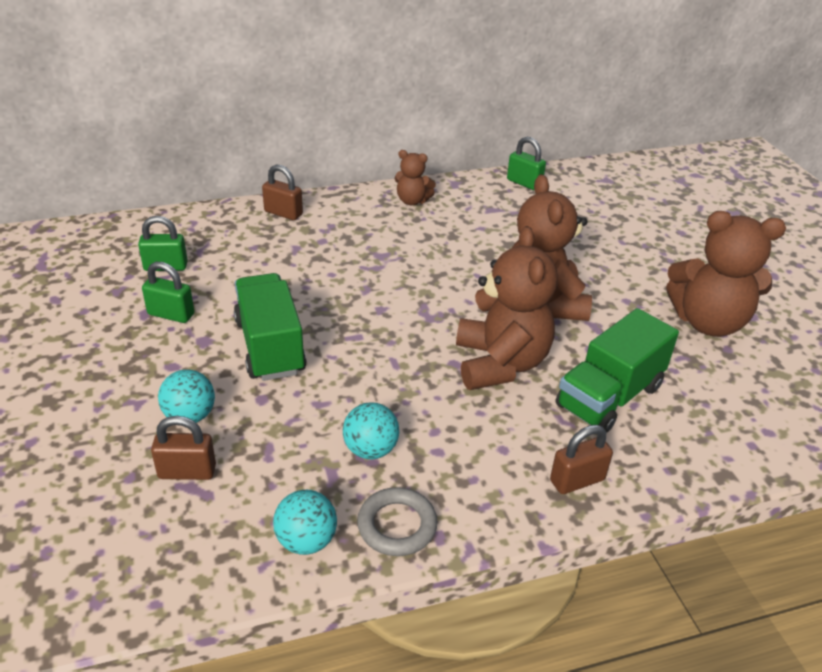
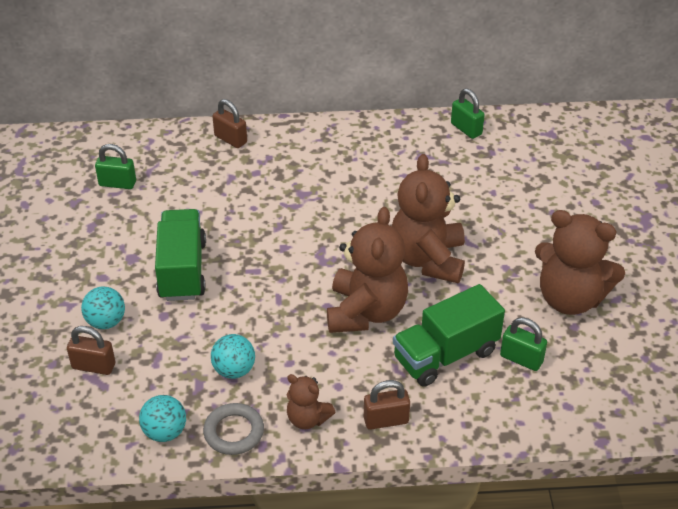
camera: 15 degrees right, 5 degrees up
green padlock [142,262,194,323] -> green padlock moved to [500,317,547,371]
brown teddy bear [395,150,436,205] -> brown teddy bear moved to [287,374,335,429]

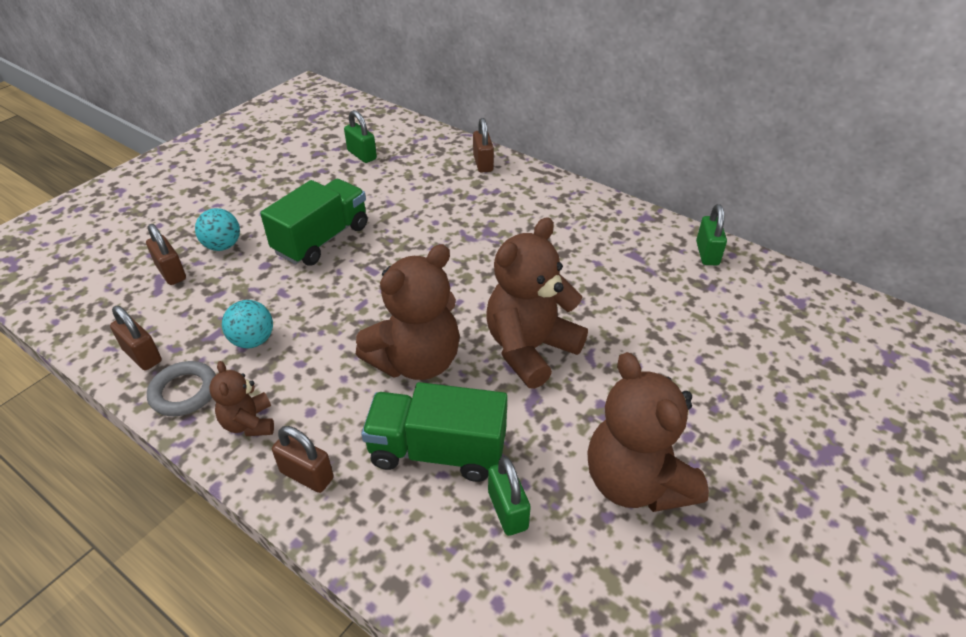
camera: 40 degrees right, 0 degrees up
turquoise ball [139,395,186,442] -> brown padlock [110,306,162,370]

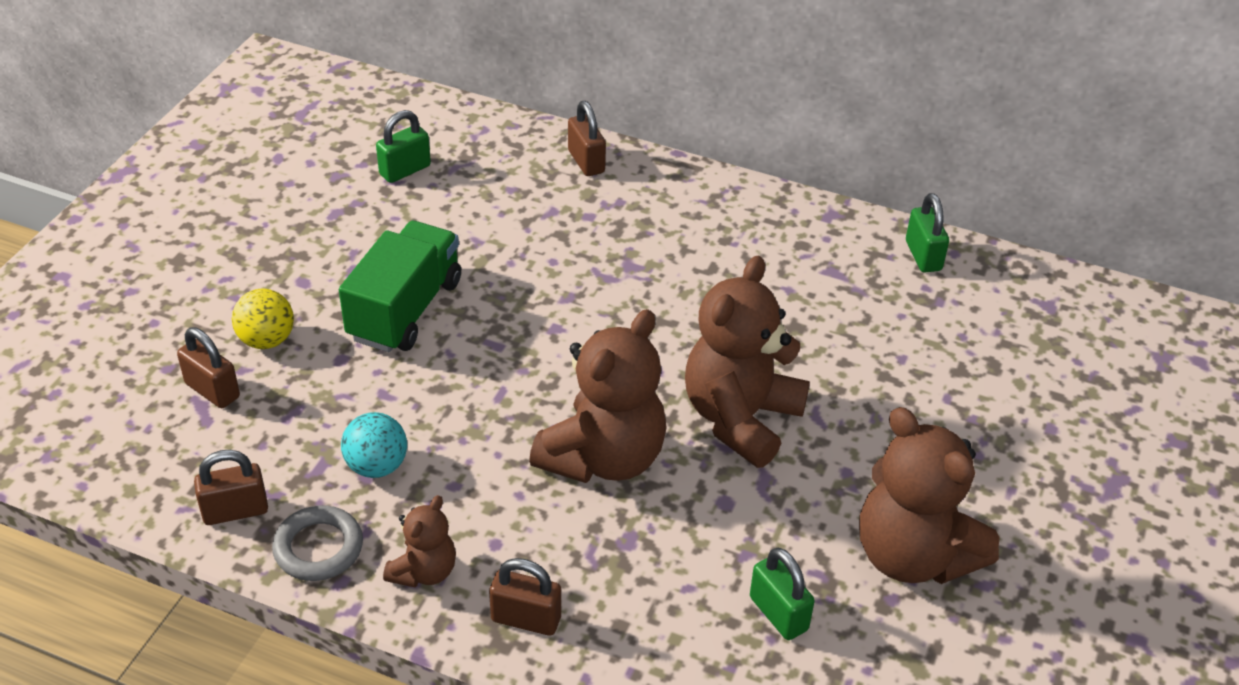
camera: 15 degrees left, 0 degrees up
brown padlock [110,306,162,370] -> brown padlock turned 45 degrees counterclockwise [194,450,268,525]
turquoise ball [195,208,240,251] -> yellow ball [232,289,294,349]
brown teddy bear [209,361,274,436] -> brown teddy bear turned 120 degrees counterclockwise [383,495,456,588]
green padlock [344,110,377,163] -> green padlock turned 75 degrees counterclockwise [376,110,431,183]
green truck [361,382,508,482] -> none

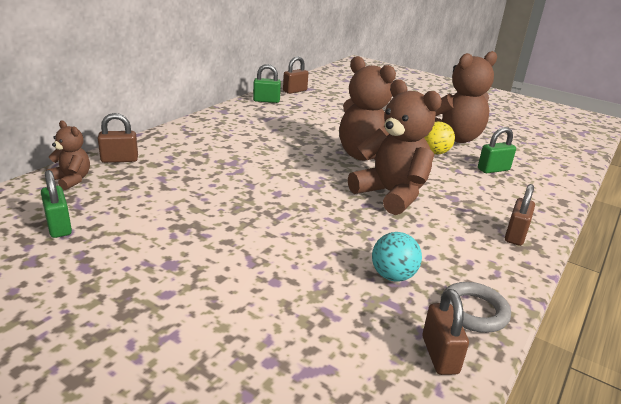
camera: 80 degrees left, 15 degrees down
brown padlock [177,327,240,408] -> brown padlock moved to [283,56,308,94]
yellow ball [232,289,294,349] -> yellow ball moved to [424,122,455,154]
green truck [339,221,461,352] -> none
brown teddy bear [383,495,456,588] -> brown teddy bear moved to [46,120,90,190]

